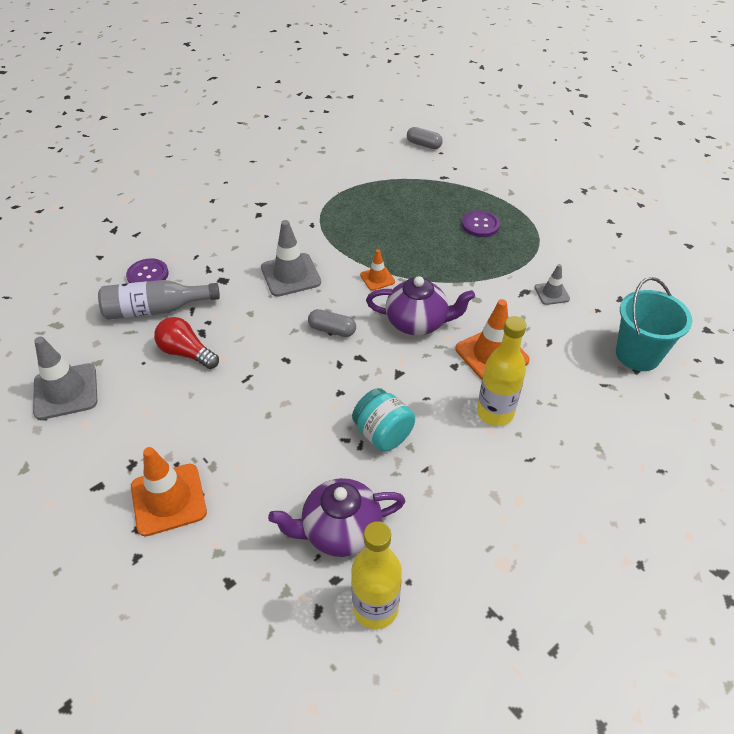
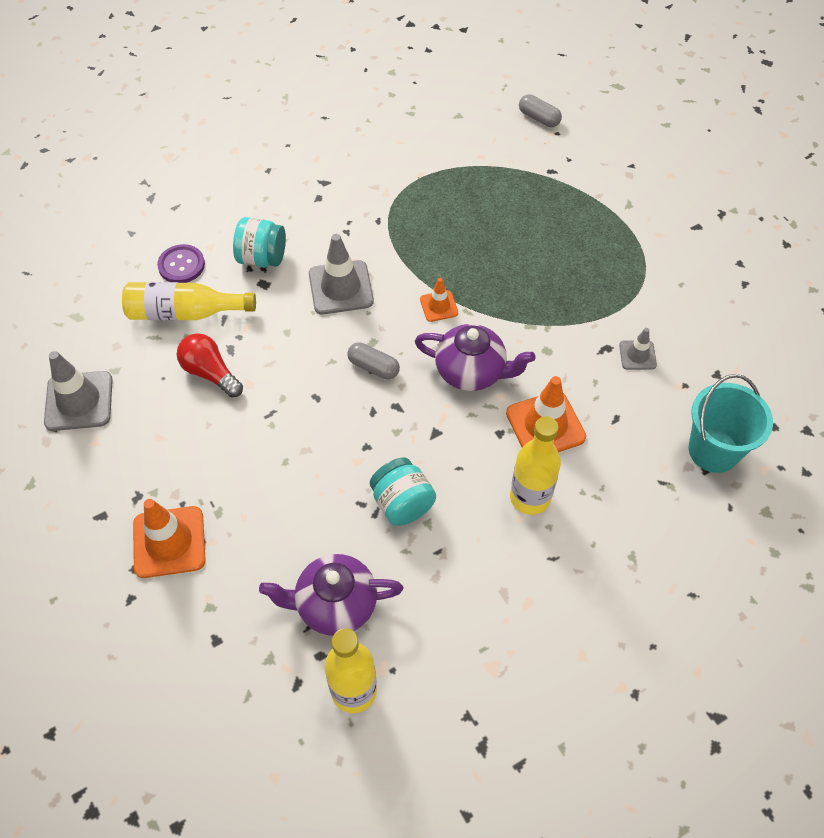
camera: 10 degrees right, 10 degrees up
grey bottle [98,280,220,320] -> yellow bottle [122,282,256,321]
purple button [462,210,500,237] -> none
none -> turquoise jar [233,217,286,267]

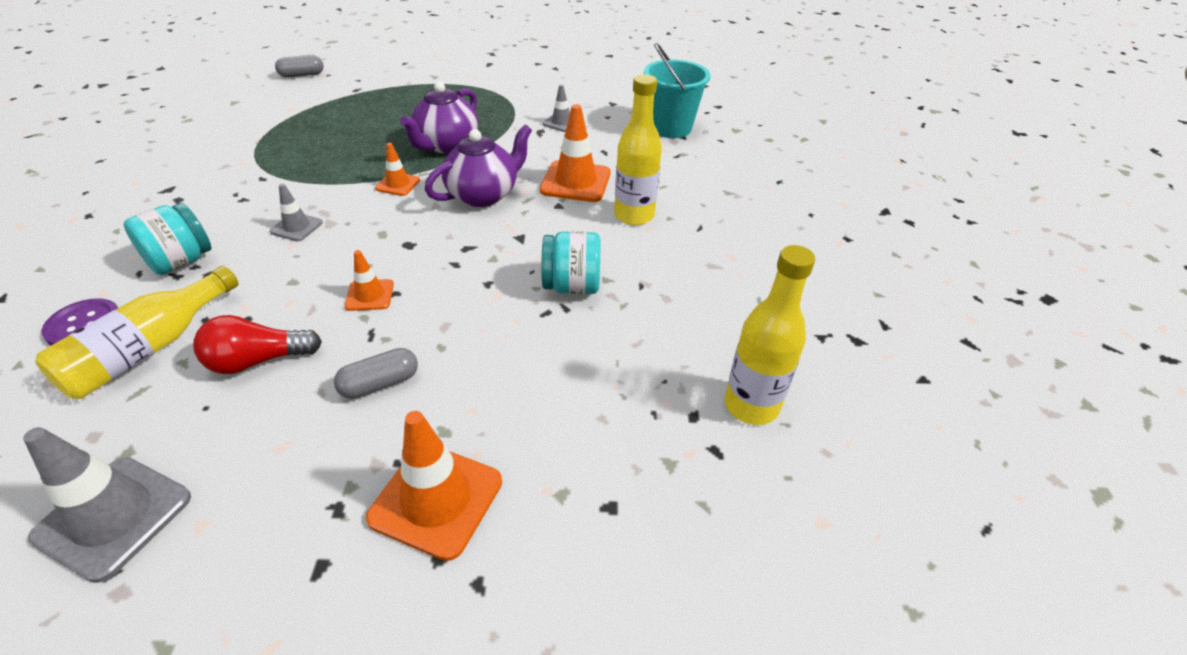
camera: 60 degrees left, 15 degrees down
purple teapot [259,554,403,636] -> purple teapot moved to [400,81,478,153]
grey traffic cone [309,234,374,314] -> grey traffic cone [270,184,323,241], size x0.55
grey capsule [347,342,400,380] -> grey capsule moved to [334,348,418,399]
none -> orange traffic cone [345,250,394,311]

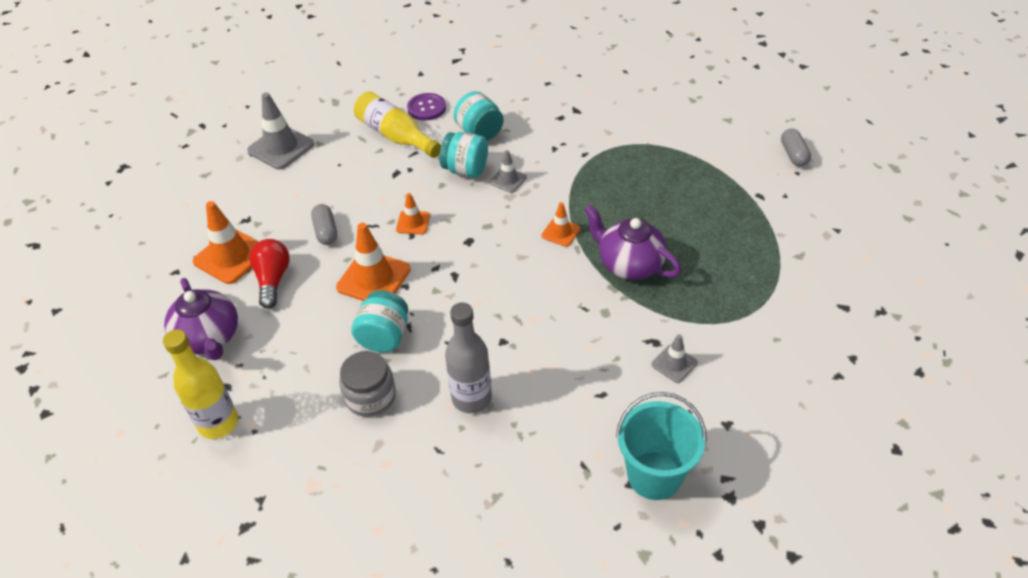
camera: 105 degrees right, 5 degrees up
red light bulb [193,315,322,374] -> red light bulb moved to [249,239,290,309]
purple teapot [425,124,532,207] -> purple teapot moved to [164,278,238,360]
orange traffic cone [540,104,611,202] -> orange traffic cone moved to [336,223,411,301]
yellow bottle [614,74,662,225] -> grey bottle [445,302,492,413]
none -> grey jar [339,351,396,417]
none -> turquoise jar [440,132,488,178]

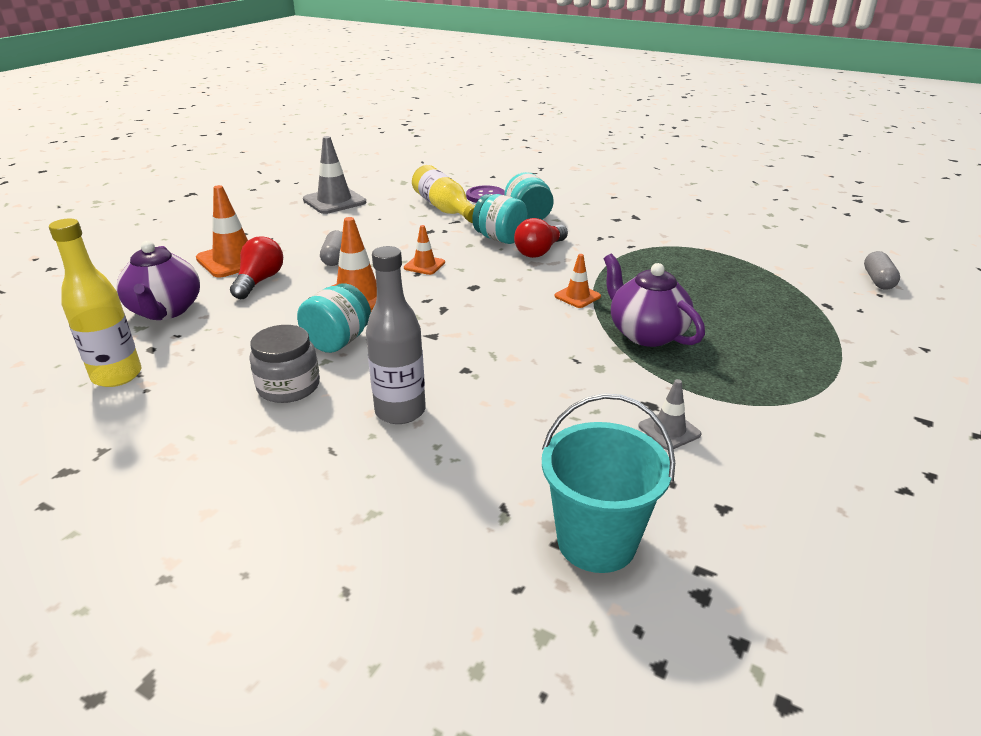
camera: 15 degrees right, 15 degrees down
grey traffic cone [490,150,527,193] -> red light bulb [514,218,568,258]

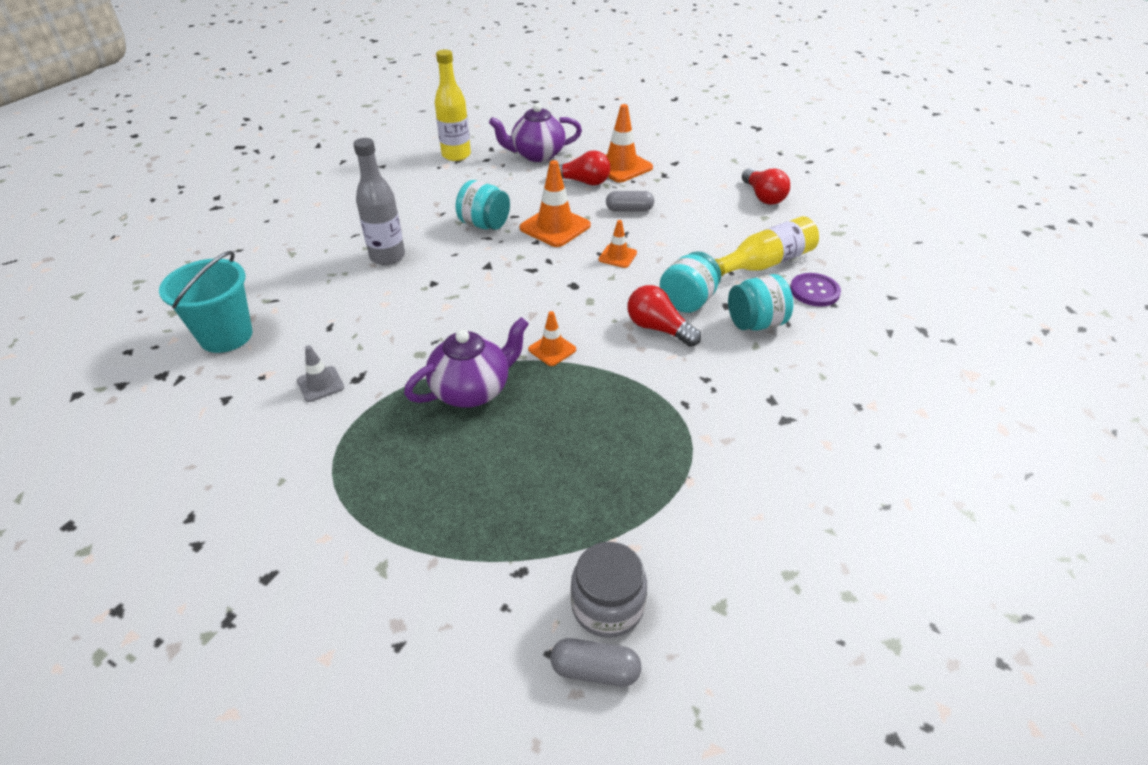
camera: 90 degrees right, 10 degrees up
grey jar [249,325,320,403] -> grey jar moved to [571,542,647,638]
grey traffic cone [303,136,366,214] -> red light bulb [742,168,790,205]

